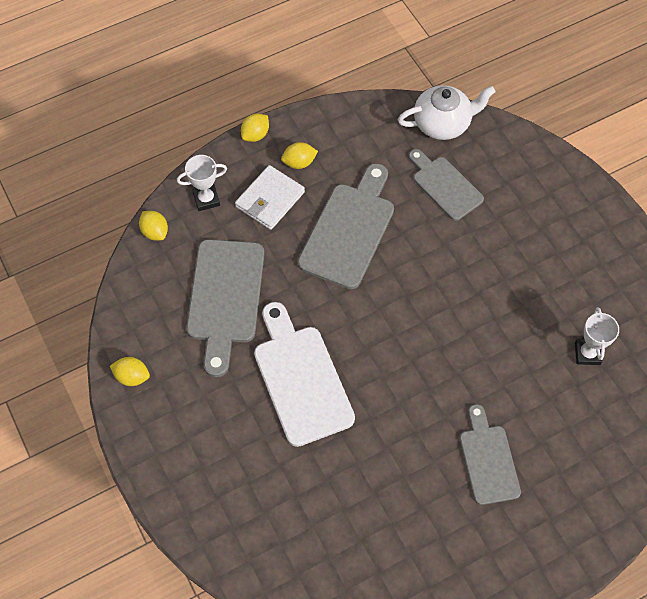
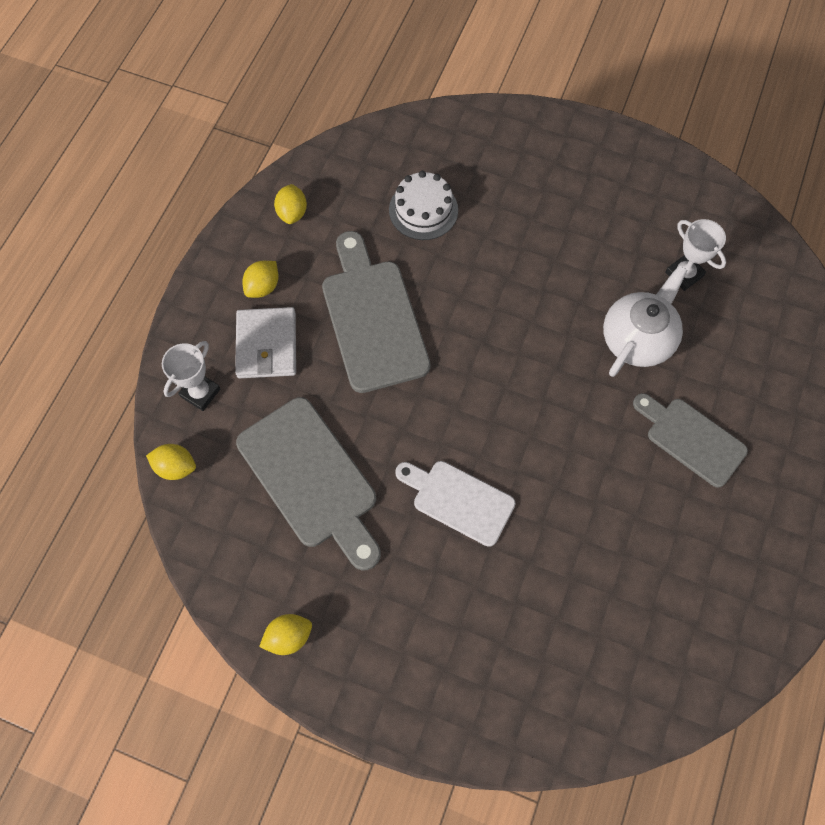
camera: 40 degrees left, 5 degrees up
yellow lemon [241,114,269,142] -> yellow lemon moved to [274,184,307,224]
white cutting board [254,302,355,447] -> white cutting board [395,461,515,547], size x0.64
white teapot [398,85,495,140] -> white teapot moved to [603,265,687,377]
grey cutting board [409,149,484,221] -> white cake [389,171,458,240]

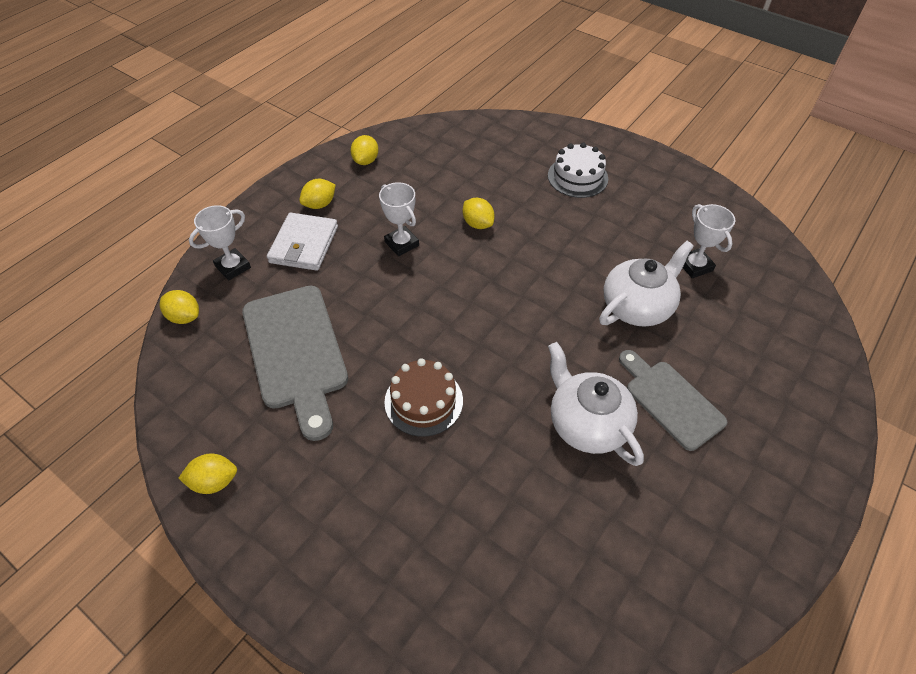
camera: 15 degrees right, 15 degrees down
grey cutting board [322,231,431,393] -> white trophy [379,182,419,256]
white cake [389,171,458,240] -> white cake moved to [548,143,608,198]
white cutting board [395,461,515,547] -> brown cake [384,358,463,437]
none -> yellow lemon [463,198,495,229]
none -> white teapot [548,342,644,466]

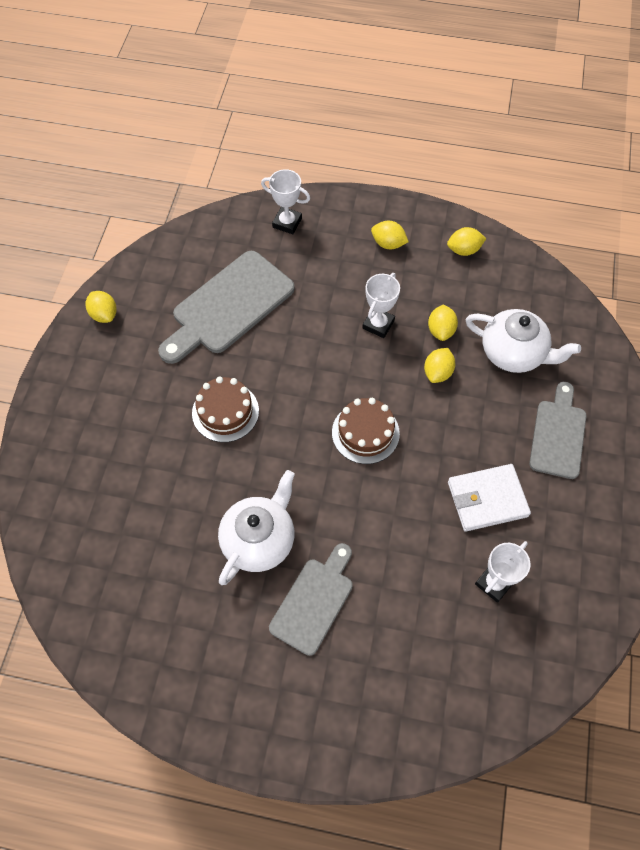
camera: 65 degrees right, 10 degrees up
yellow lemon [160,290,199,324] -> yellow lemon moved to [428,305,458,341]
white wallet [267,213,338,271] -> white wallet moved to [448,464,531,532]
white cake [548,143,608,198] -> grey cutting board [529,382,586,479]
white teapot [599,241,694,327] -> white teapot moved to [465,309,581,373]
none -> brown cake [332,398,400,464]

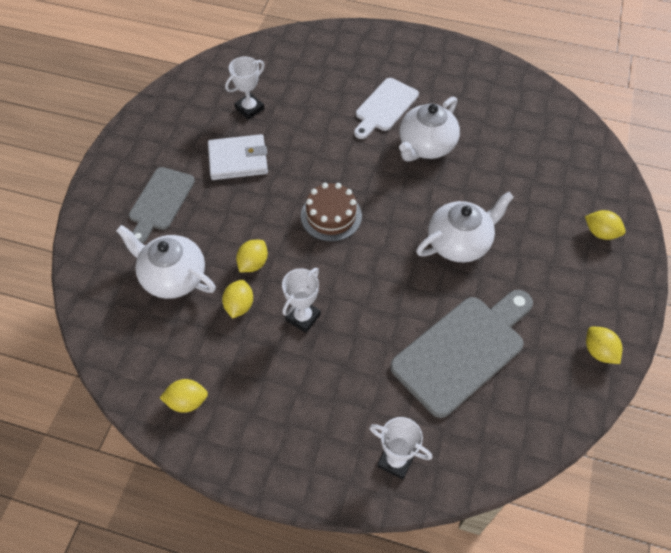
camera: 175 degrees left, 5 degrees down
brown cake [192,377,259,442] -> white teapot [416,192,514,262]
grey cutting board [269,543,353,656] -> white cutting board [354,78,419,139]
yellow lemon [371,221,409,249] -> yellow lemon moved to [585,210,626,240]

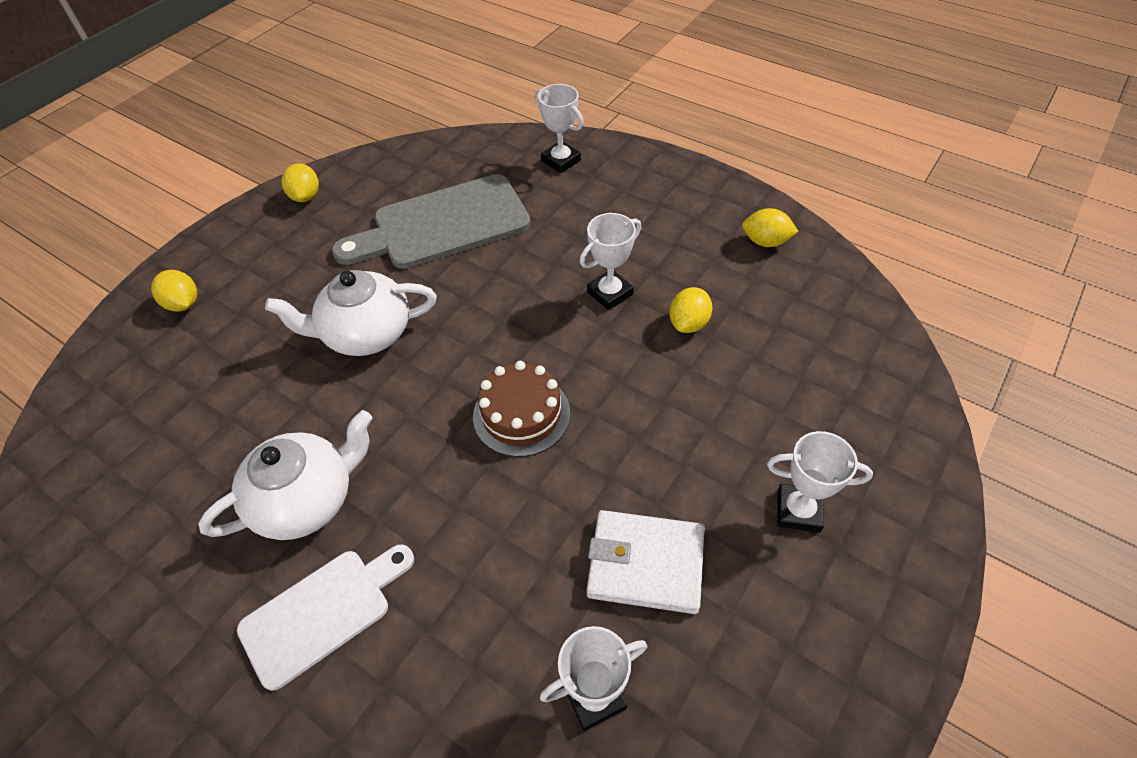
camera: 160 degrees left, 5 degrees down
white teapot [116,225,216,299] -> none
grey cutting board [129,167,195,244] -> white trophy [767,431,873,533]
yellow lemon [236,240,268,272] -> none

